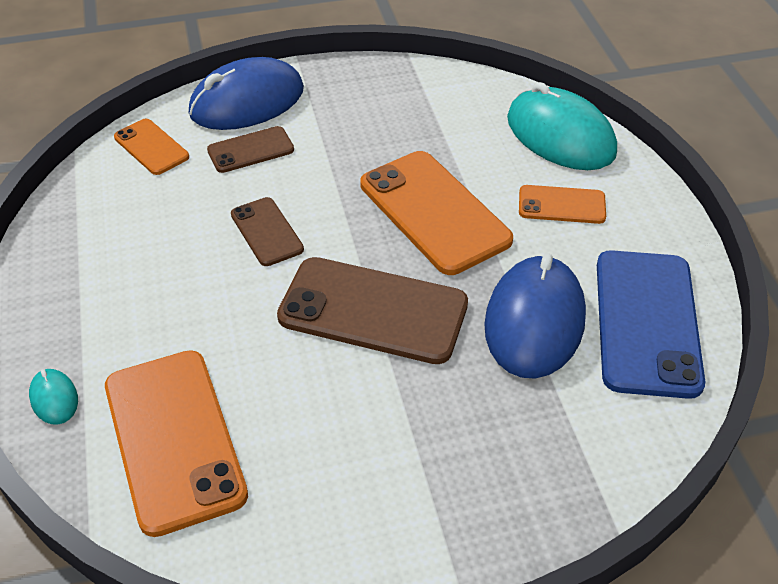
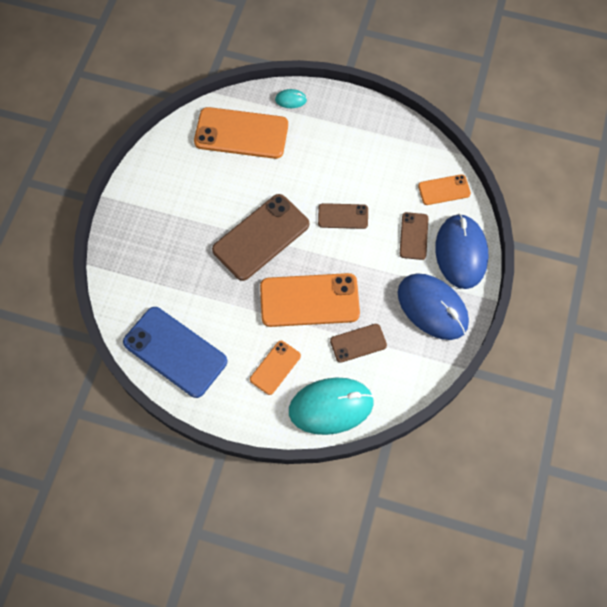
camera: 120 degrees right, 20 degrees up
blue mouse [484,253,586,379] -> blue mouse moved to [398,273,469,340]
none -> brown phone [330,324,387,363]

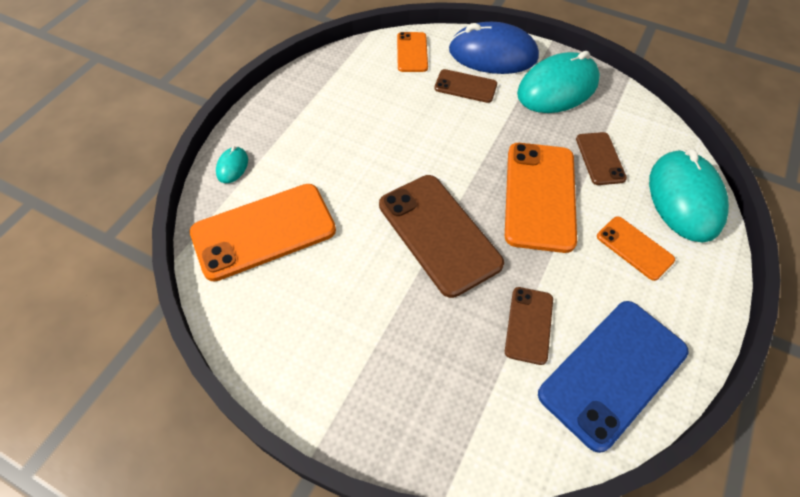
camera: 80 degrees left, 10 degrees down
orange phone [194,107,288,159] -> orange phone turned 45 degrees clockwise [190,184,336,282]
brown phone [318,203,368,229] -> brown phone moved to [505,287,553,365]
blue mouse [398,273,469,340] -> turquoise mouse [517,51,600,113]

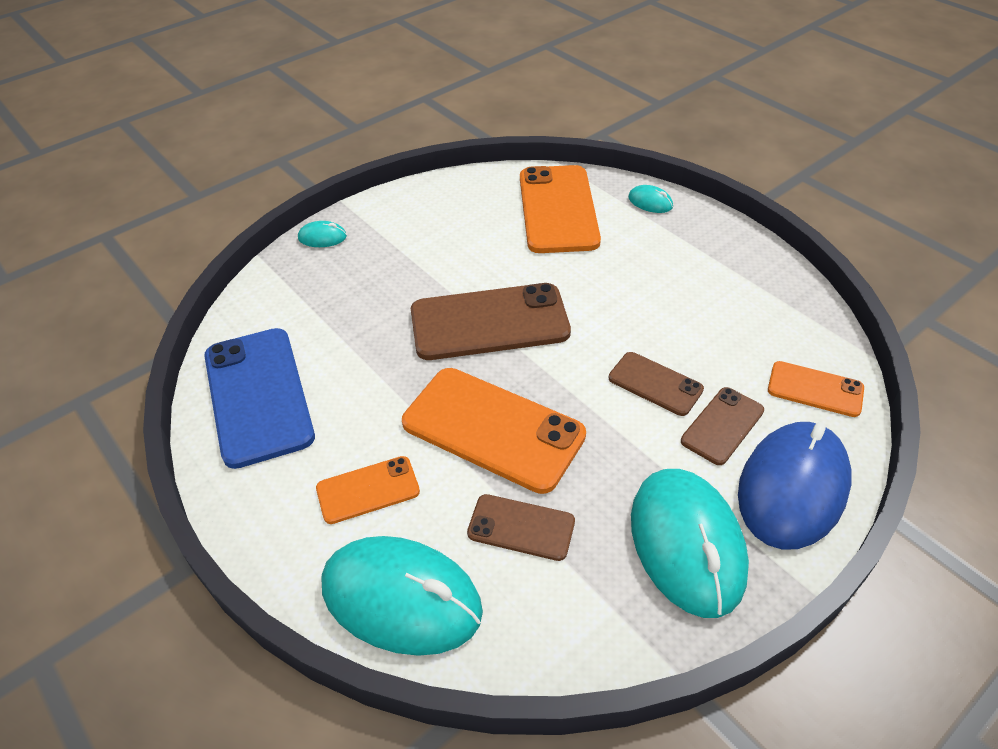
camera: 115 degrees right, 10 degrees down
brown phone [505,287,553,365] -> brown phone moved to [609,352,704,416]
none -> turquoise mouse [298,221,347,247]

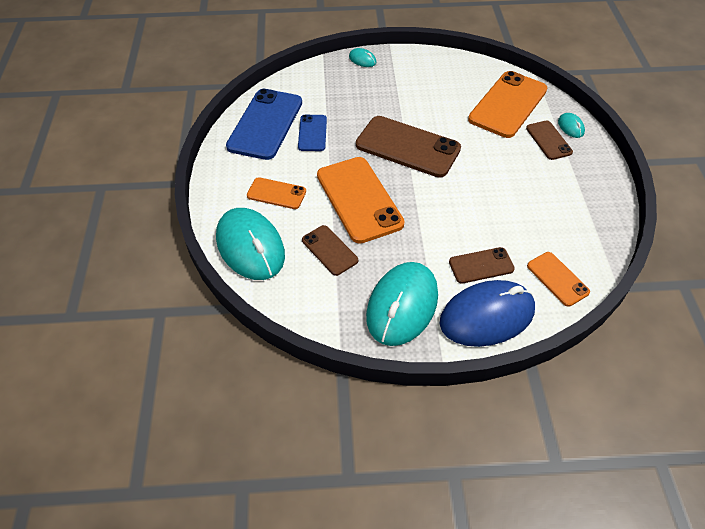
camera: 35 degrees right, 5 degrees up
brown phone [609,352,704,416] -> brown phone moved to [526,121,573,160]
none -> blue phone [298,115,327,151]

